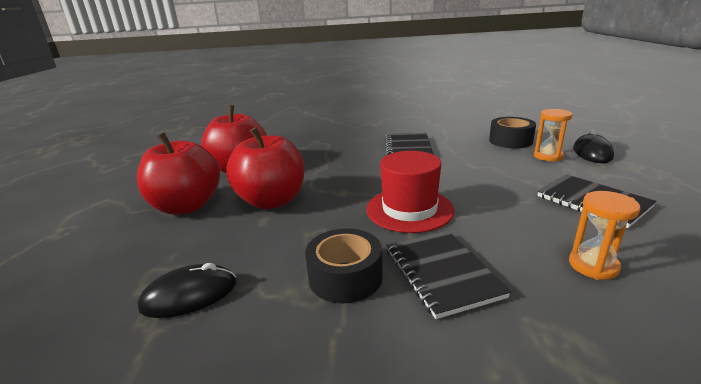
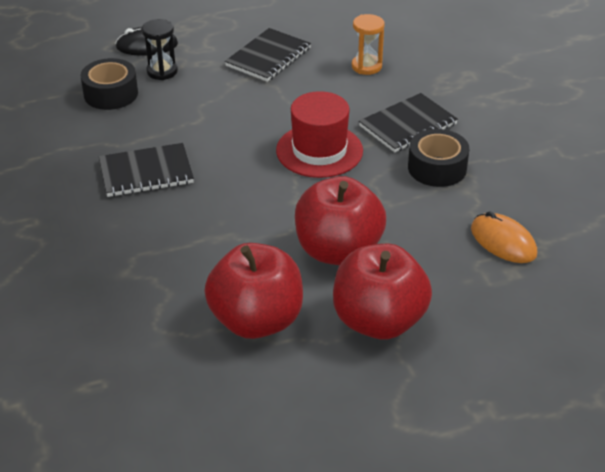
camera: 110 degrees left, 15 degrees up
black mouse [137,263,237,318] -> orange mouse [471,211,537,263]
orange hourglass [534,109,572,161] -> black hourglass [142,19,178,80]

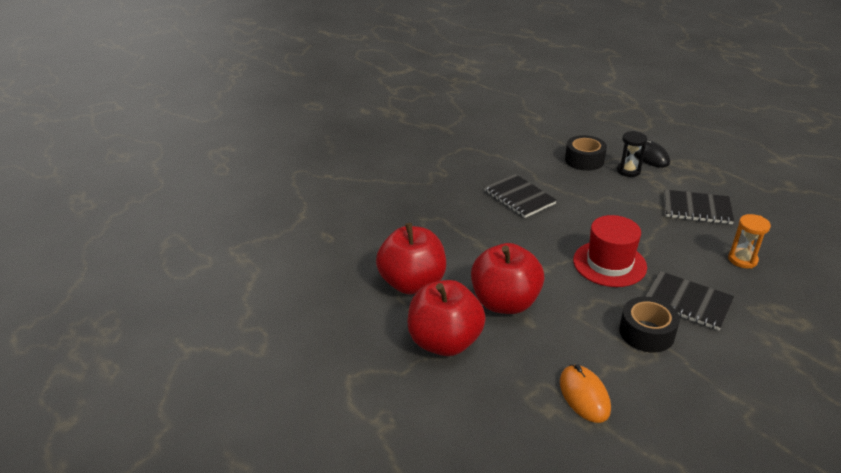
camera: 70 degrees right, 5 degrees down
orange mouse [471,211,537,263] -> orange mouse turned 45 degrees counterclockwise [560,365,611,423]

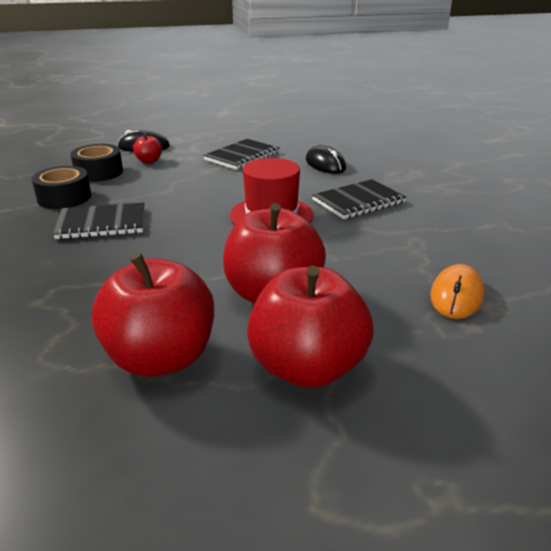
camera: 65 degrees left, 5 degrees down
orange mouse [560,365,611,423] -> orange mouse turned 75 degrees counterclockwise [430,264,485,319]
black hourglass [617,131,647,177] -> red apple [133,133,162,164]
black tape [619,297,680,353] -> black tape moved to [32,166,91,209]
orange hourglass [728,214,771,268] -> black mouse [306,145,346,174]

